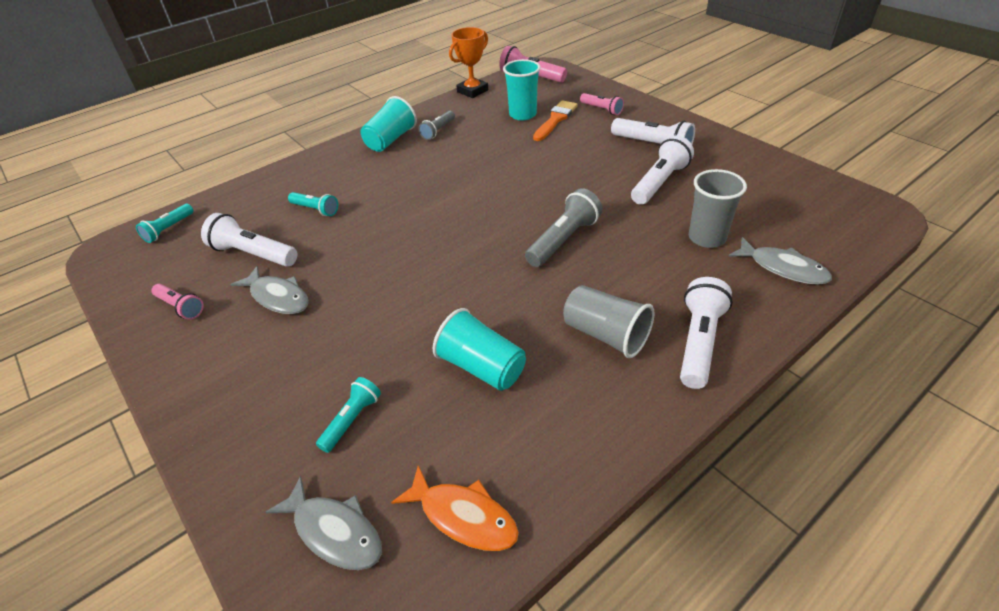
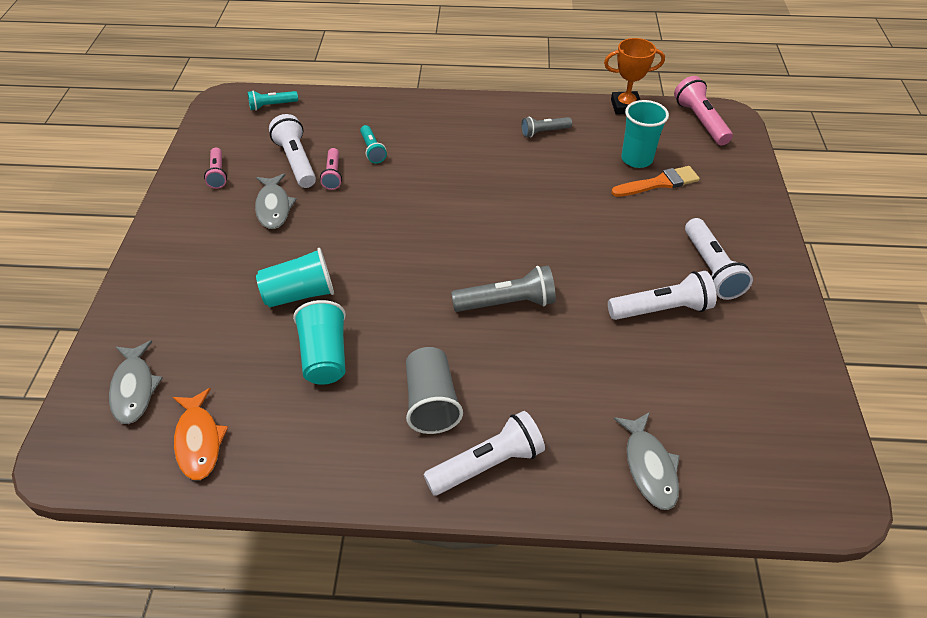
camera: 40 degrees right, 5 degrees up
turquoise flashlight [316,377,381,453] -> none
turquoise cup [361,96,417,152] -> turquoise cup moved to [256,248,334,307]
pink flashlight [580,93,624,115] -> pink flashlight moved to [320,148,342,190]
grey cup [689,169,747,248] -> none

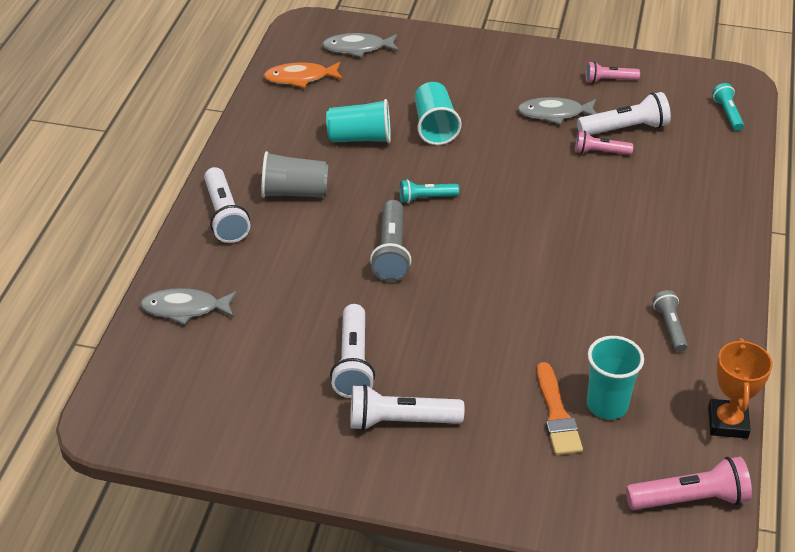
camera: 100 degrees right, 5 degrees down
turquoise flashlight [360,125,387,164] -> turquoise flashlight moved to [399,179,459,203]

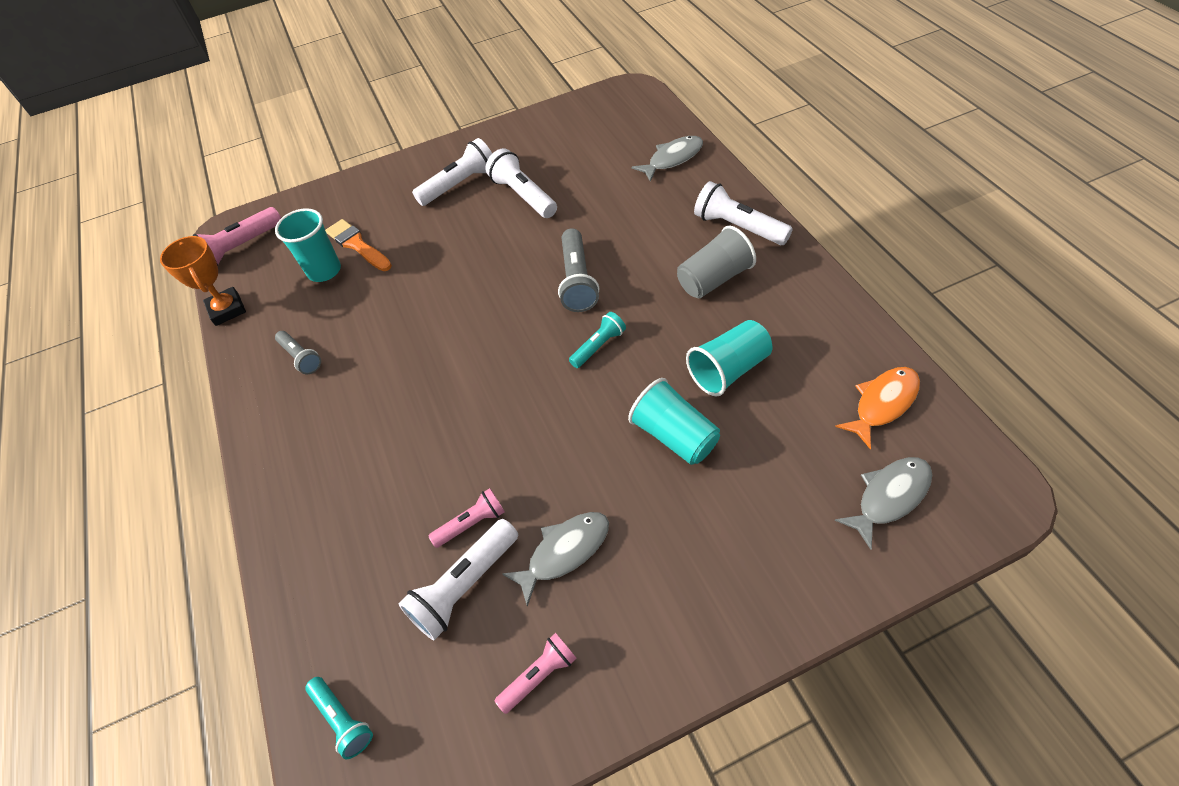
camera: 150 degrees right, 10 degrees up
grey flashlight [370,200,411,282] -> grey flashlight turned 150 degrees counterclockwise [558,228,599,312]

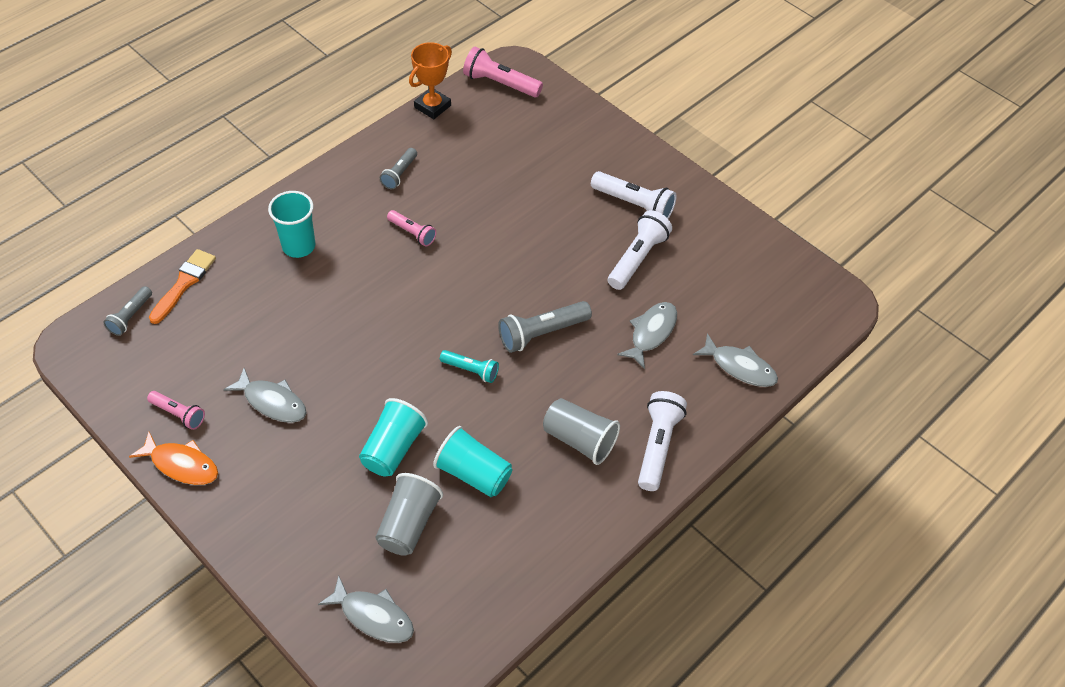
camera: 60 degrees right, 0 degrees up
turquoise cup [275,208,341,282] -> turquoise cup moved to [268,191,315,258]
turquoise flashlight [305,677,373,759] -> grey flashlight [103,286,152,336]
orange brush [325,219,392,271] -> orange brush moved to [149,249,216,324]
white flashlight [399,519,518,640] -> none
pink flashlight [429,488,505,548] -> pink flashlight moved to [387,210,436,247]
orange fish [835,367,920,449] -> orange fish moved to [129,432,218,485]
none -> grey cup [375,473,443,556]
none -> grey fish [617,302,677,369]

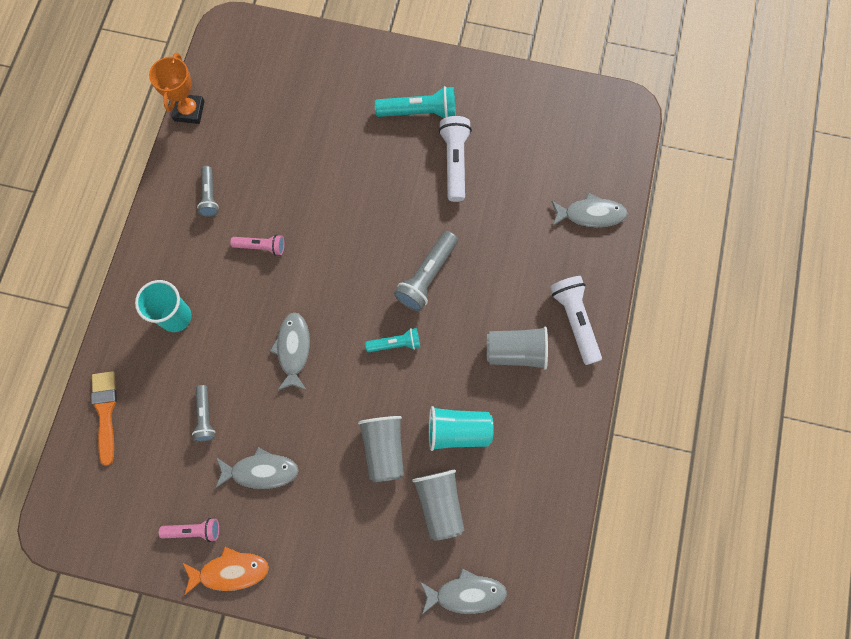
camera: 30 degrees left, 20 degrees up
grey flashlight [103,286,152,336] -> grey flashlight moved to [192,385,215,442]
turquoise cup [359,398,428,477] -> grey cup [358,416,404,482]
pink flashlight [463,47,543,97] -> none
white flashlight [591,171,677,219] -> turquoise flashlight [375,86,456,118]
grey fish [617,302,677,369] -> grey fish moved to [270,313,310,391]

